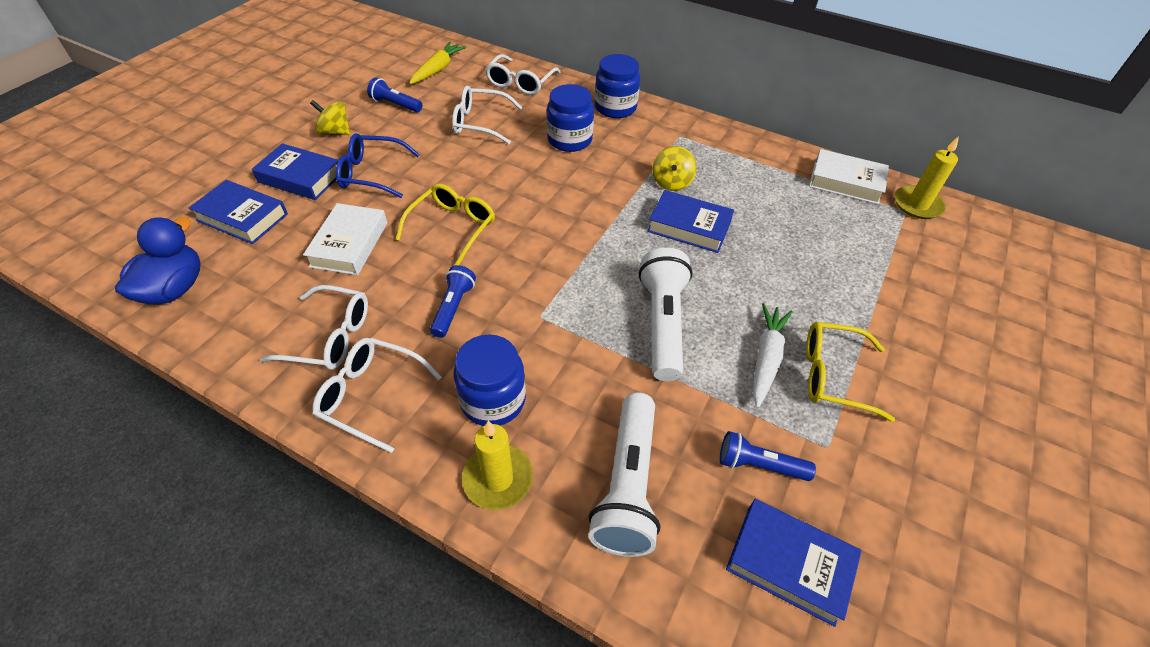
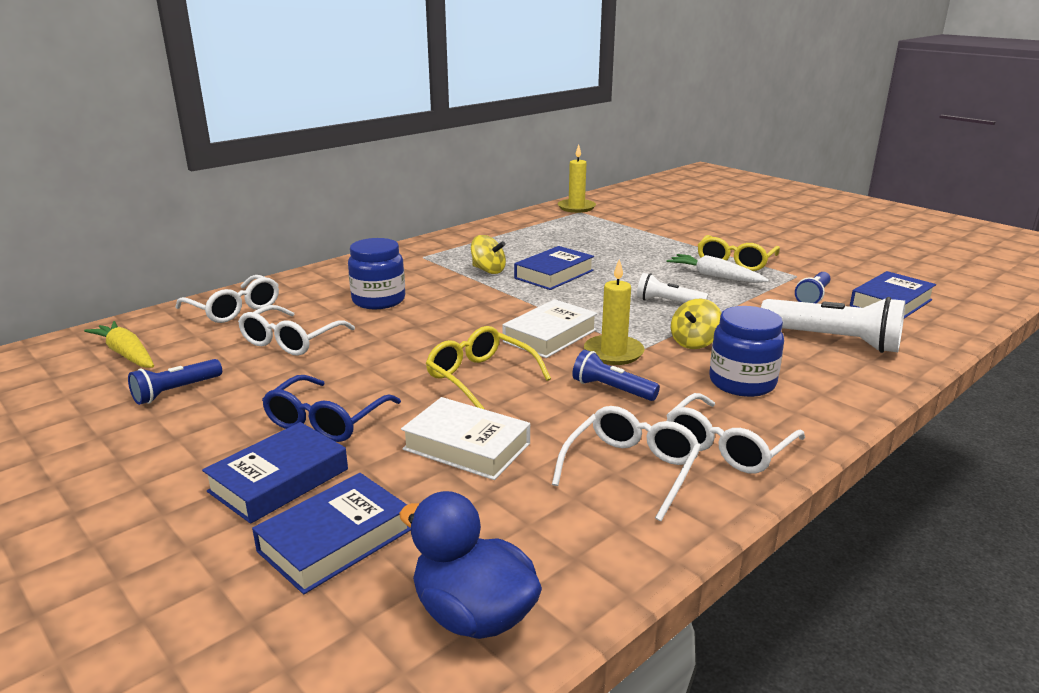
camera: 70 degrees left, 25 degrees down
yellow spinning top [310,100,350,135] -> yellow spinning top moved to [671,299,721,349]
yellow candle [462,421,533,510] -> yellow candle moved to [584,259,645,365]
blue jar [595,54,640,118] -> none
white flashlight [639,248,693,381] -> white flashlight [637,273,708,303], size x0.57
white book [809,149,889,205] -> white book moved to [503,299,598,358]

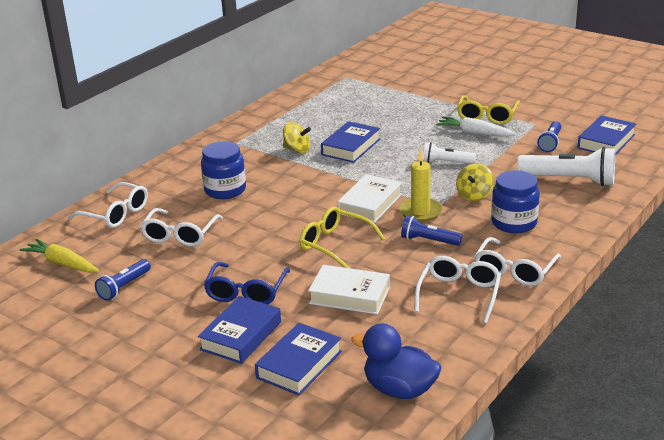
camera: 10 degrees left, 5 degrees up
yellow candle [558,144,596,213] -> none

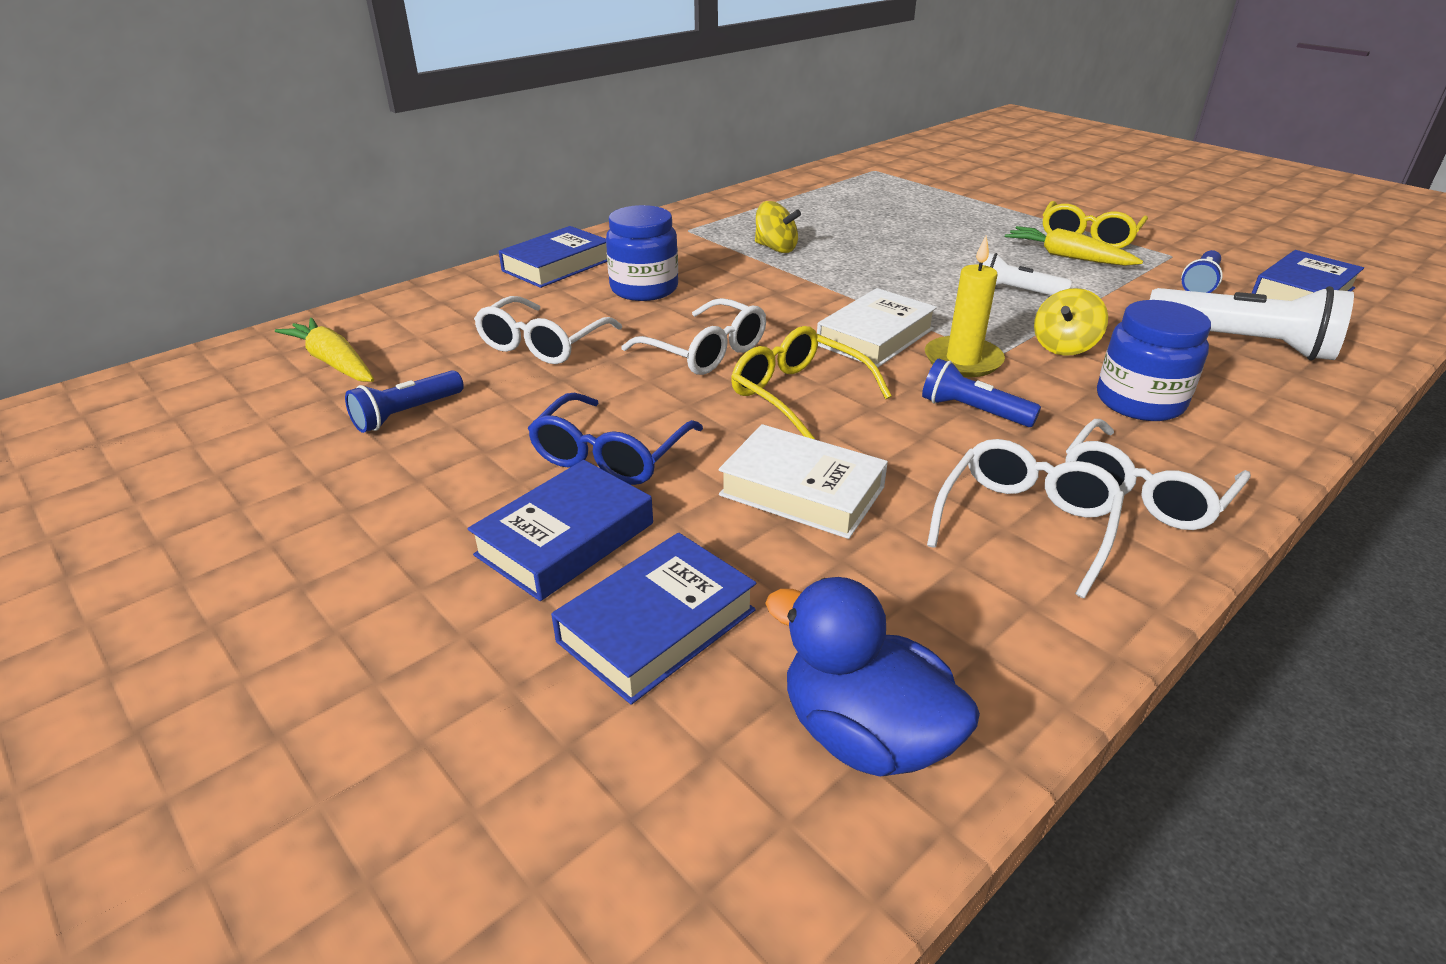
camera: 10 degrees right, 5 degrees up
white glasses [68,182,148,228] -> white glasses moved to [621,298,766,375]
blue book [321,121,380,163] -> blue book moved to [499,226,607,288]
white carrot [436,116,517,137] -> yellow carrot [1005,226,1143,266]

